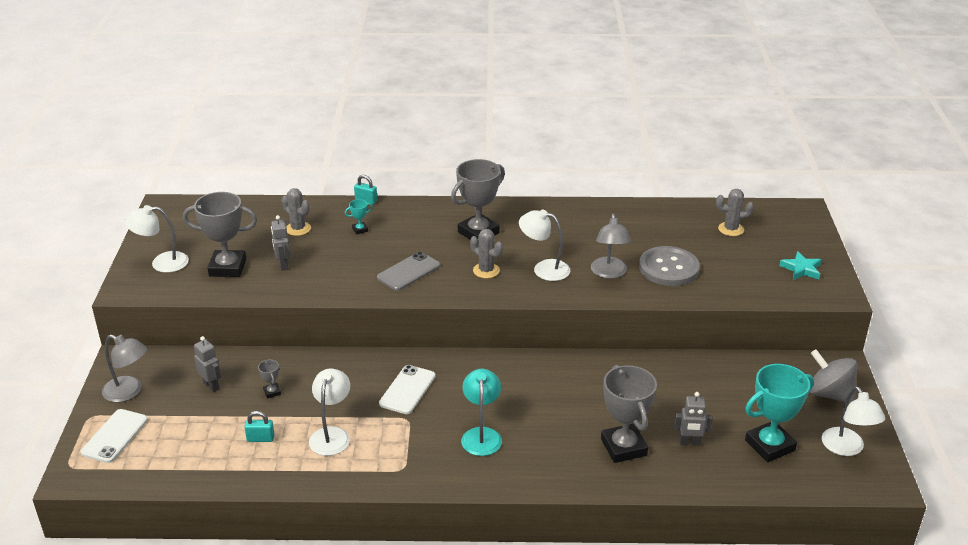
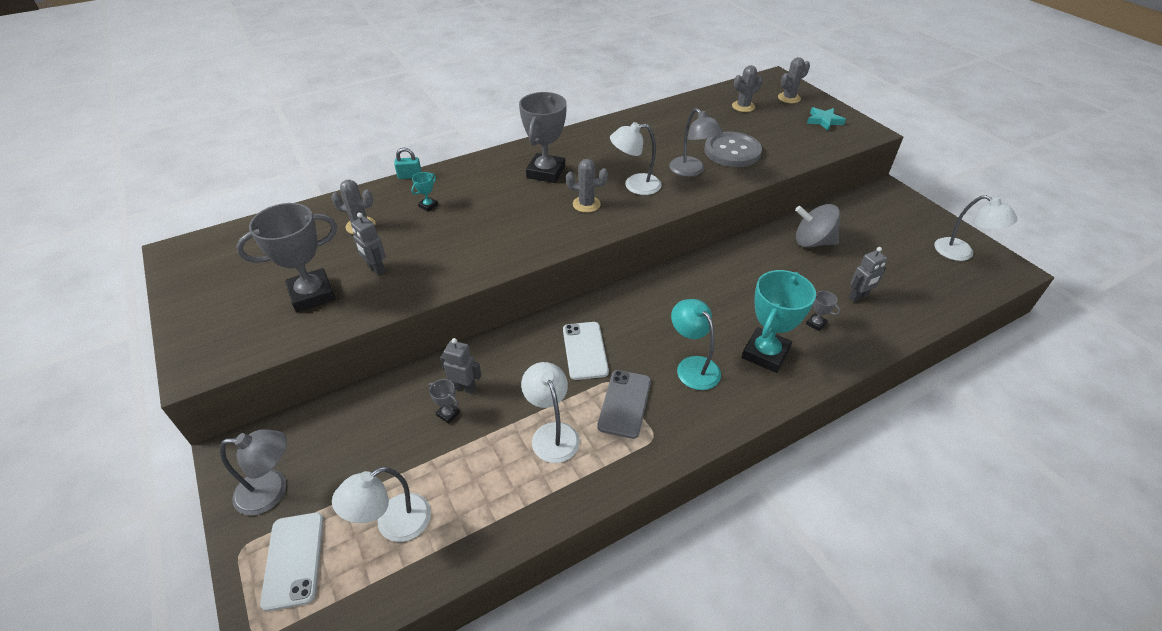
camera: 30 degrees left, 10 degrees up
white lamp [125,205,189,273] -> white lamp moved to [332,467,431,542]
grey robot [194,336,221,392] -> grey robot moved to [440,338,481,394]
turquoise padlock [244,411,275,442] -> none
grey phone [377,252,440,291] -> grey phone moved to [597,370,651,439]
grey trophy [601,365,657,463] -> grey trophy [806,291,841,331], size x0.42
turquoise trophy [745,364,814,462] -> turquoise trophy moved to [742,270,816,373]
grey spinning top [810,349,857,404] -> grey spinning top moved to [795,204,840,248]
none -> grey cactus [778,57,810,103]

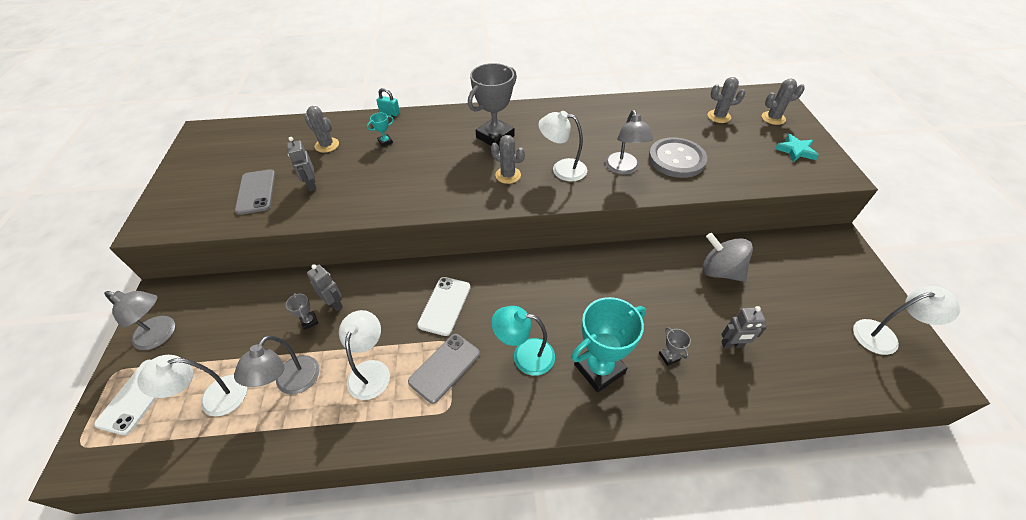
camera: 25 degrees right, 5 degrees up
grey trophy [236,203,337,312] -> grey phone [235,169,275,215]
turquoise lamp [671,299,721,390] -> turquoise lamp turned 75 degrees counterclockwise [491,306,555,376]
white lamp [934,195,1017,261] -> white lamp turned 75 degrees counterclockwise [853,286,960,355]
none -> grey lamp [234,336,320,395]

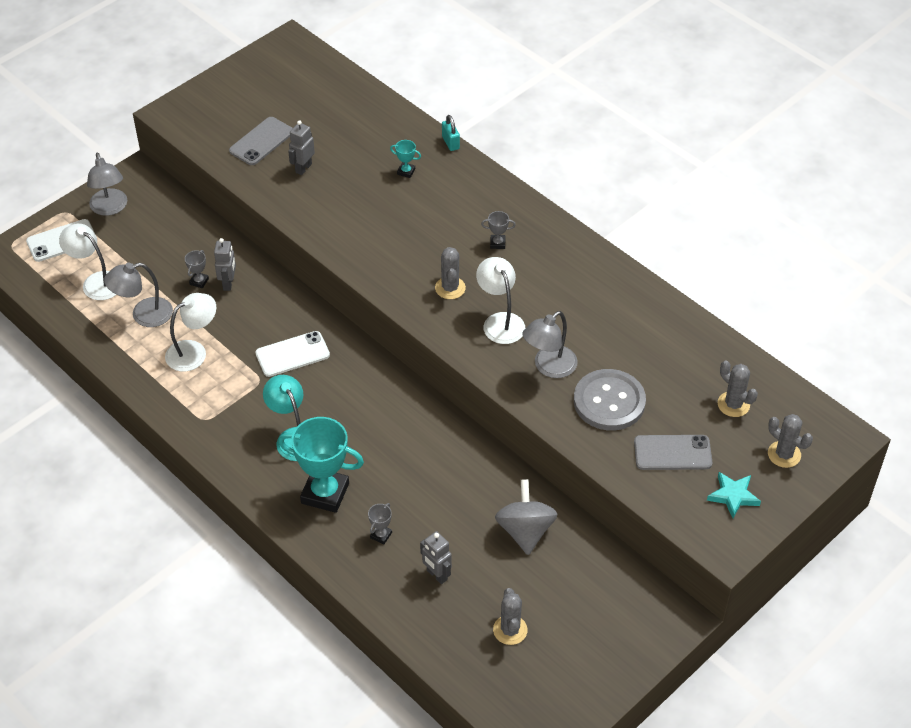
camera: 50 degrees right, 0 degrees up
grey cactus [304,106,339,153] -> grey cactus moved to [493,588,528,645]
grey phone [408,334,480,404] -> grey phone moved to [634,435,712,470]
grey trophy [468,63,517,146] -> grey trophy [481,211,516,249], size x0.42
white lamp [853,286,960,355] -> none

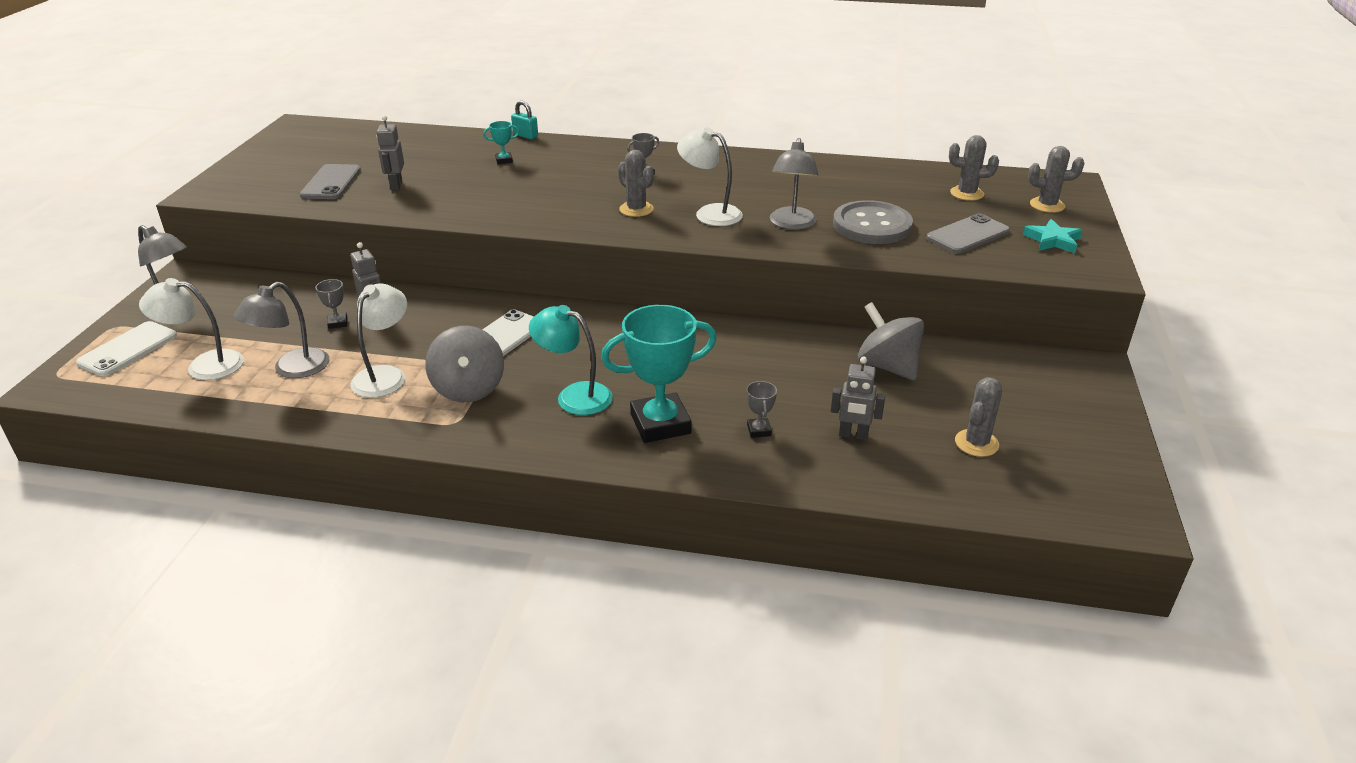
camera: 35 degrees left, 15 degrees down
grey cactus [493,588,528,645] -> grey cactus turned 75 degrees clockwise [955,377,1002,457]
none -> grey spinning top [425,326,504,402]

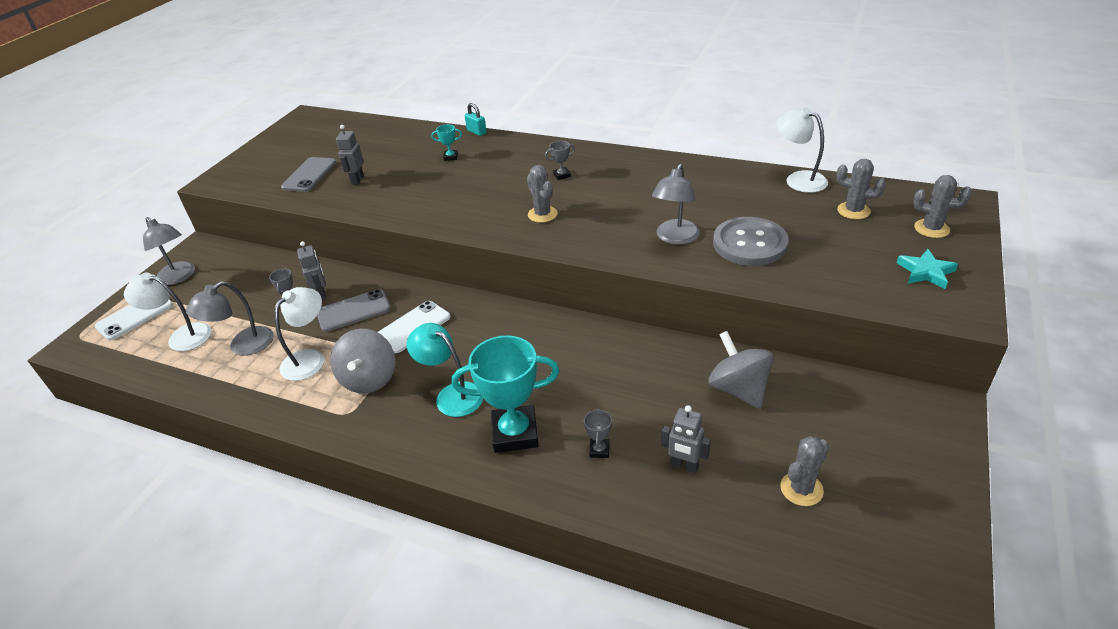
camera: 15 degrees right, 5 degrees up
white lamp [677,127,743,226] -> white lamp moved to [776,107,828,193]
grey phone [927,213,1010,254] -> grey phone moved to [317,289,390,332]

